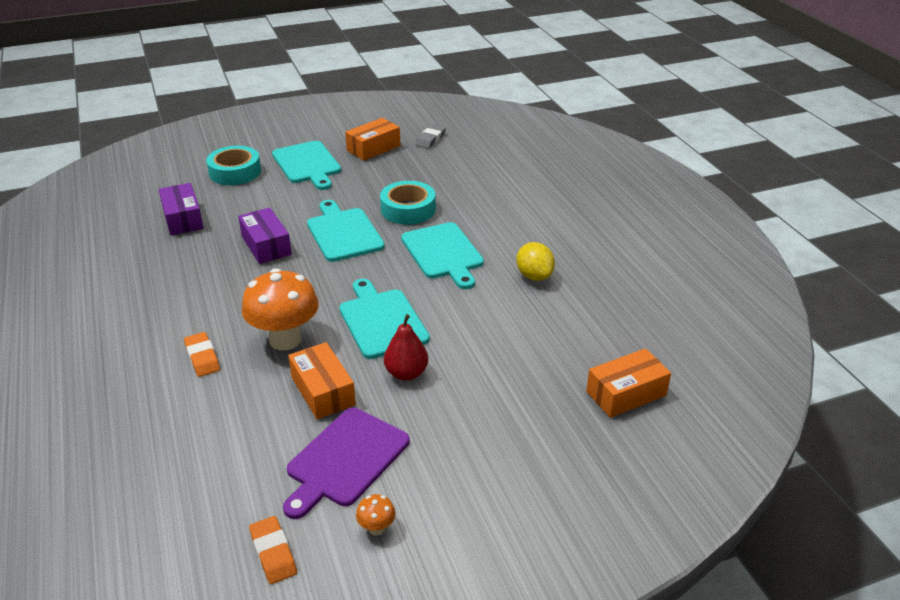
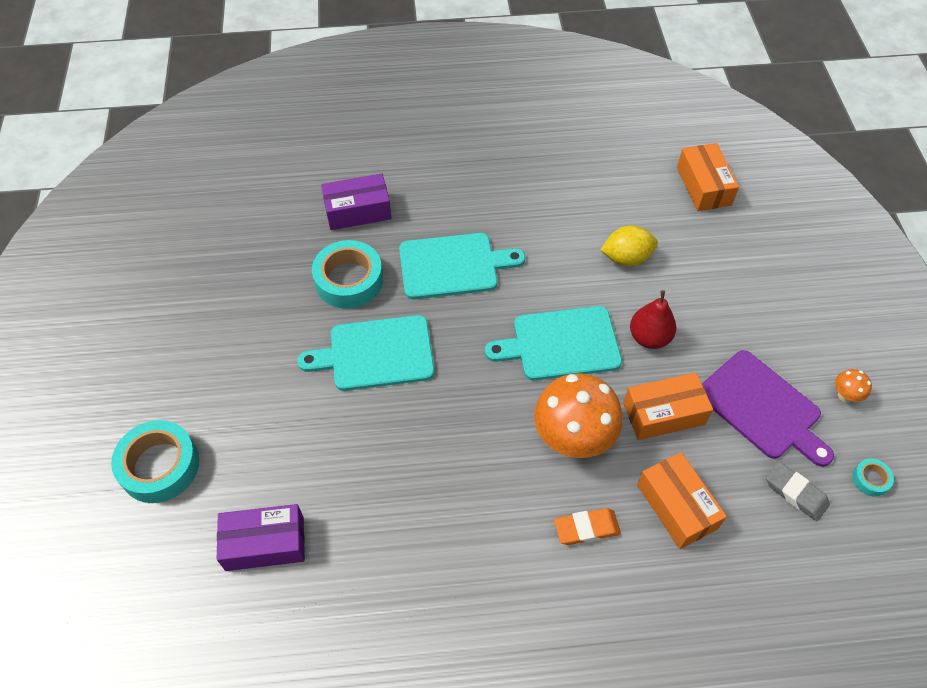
camera: 75 degrees left, 20 degrees up
purple box [238,208,292,264] -> purple box moved to [321,174,391,230]
orange eraser [249,516,297,584] -> turquoise tape [852,459,894,497]
turquoise cutting board [272,141,341,190] -> none
orange box [345,118,400,161] -> orange box moved to [637,452,727,549]
grey eraser [415,124,446,149] -> grey eraser moved to [766,462,830,521]
yellow lemon [516,242,555,281] -> yellow lemon moved to [601,225,658,267]

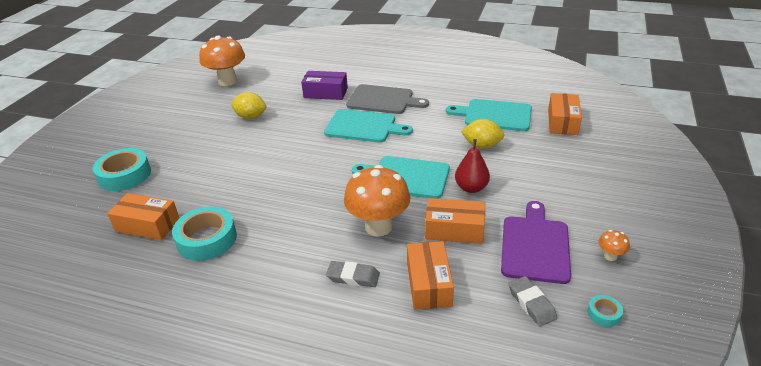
camera: 25 degrees right, 20 degrees down
purple box [217,504,305,571] -> orange box [107,193,179,240]
turquoise cutting board [297,315,435,391] -> turquoise cutting board moved to [446,99,532,131]
turquoise tape [312,240,383,309] -> turquoise tape moved to [172,206,237,261]
orange eraser [554,508,621,545] -> grey eraser [326,261,380,287]
purple cutting board [702,350,834,467] -> purple cutting board turned 150 degrees counterclockwise [501,201,571,284]
none -> orange mushroom [199,36,245,86]
none -> yellow lemon [231,92,266,119]
none -> grey cutting board [346,84,429,114]

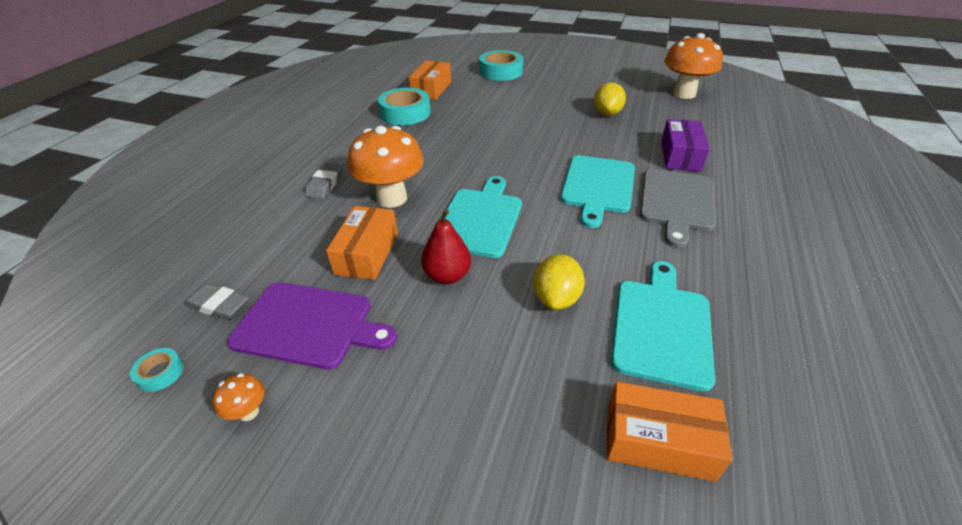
camera: 90 degrees right, 5 degrees up
orange box [407,241,454,310] -> none
grey eraser [509,276,557,326] -> grey eraser turned 45 degrees clockwise [185,283,249,320]

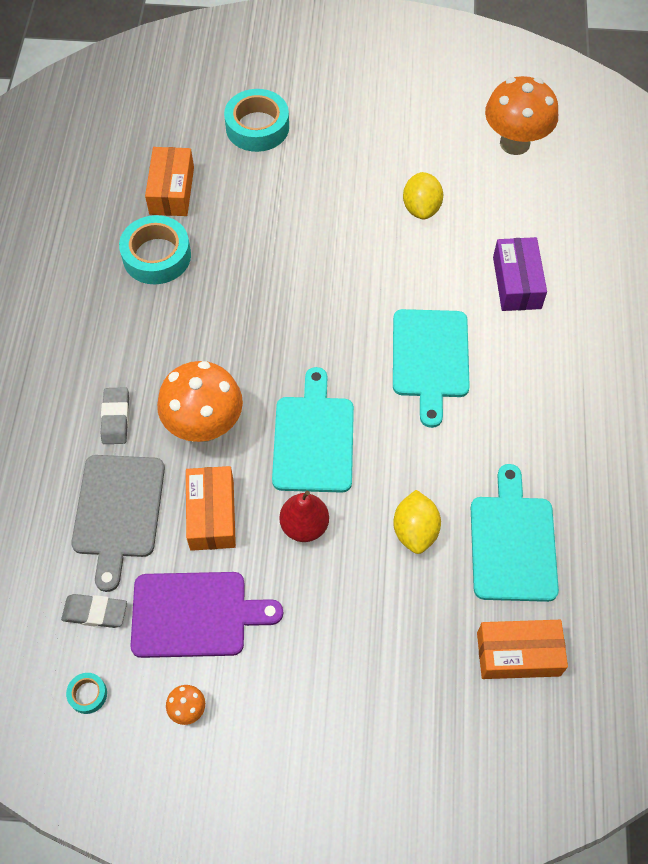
camera: 15 degrees left, 20 degrees up
grey cutting board [640,169,716,248] -> grey cutting board moved to [71,455,165,592]

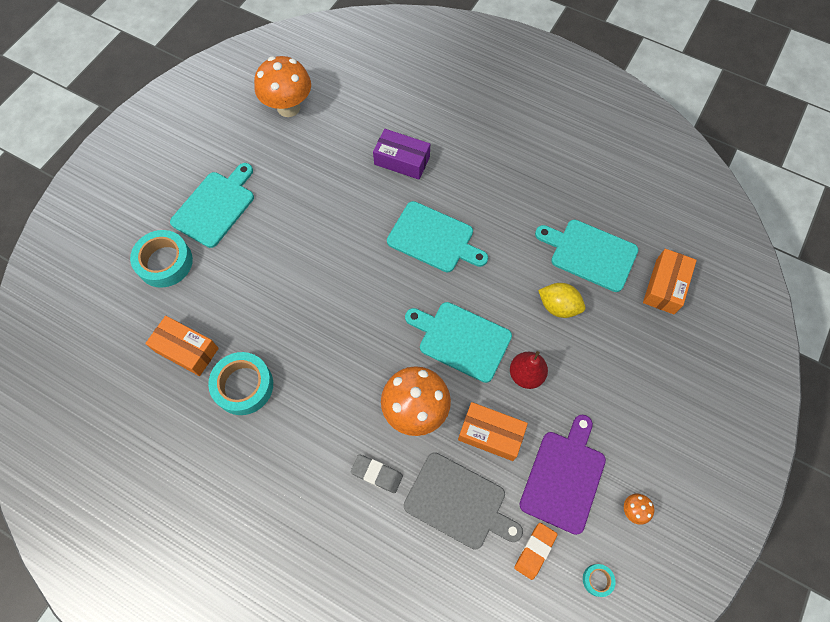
camera: 65 degrees left, 5 degrees up
grey eraser [61,594,127,628] -> orange eraser [514,523,558,580]
yellow lemon [403,172,443,219] -> none
none -> turquoise cutting board [170,163,254,248]

